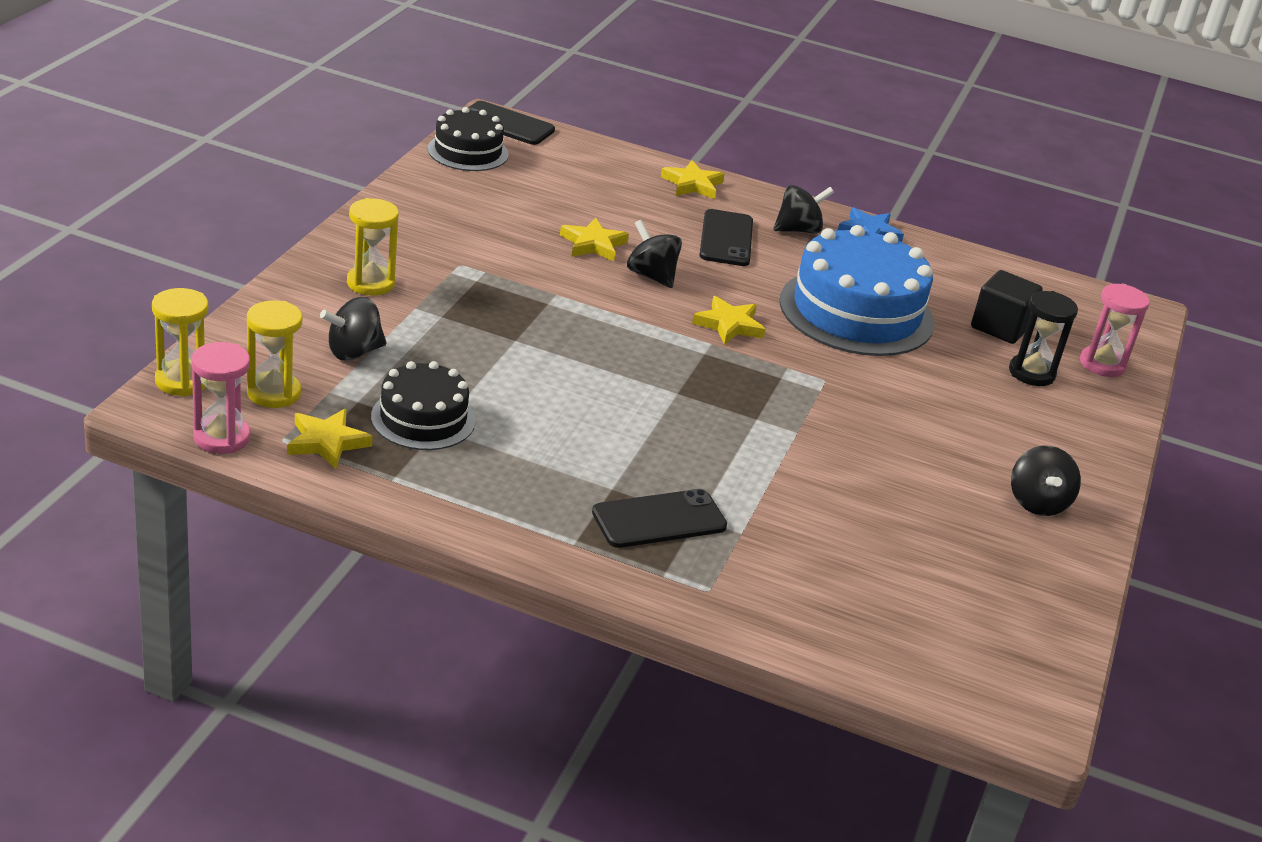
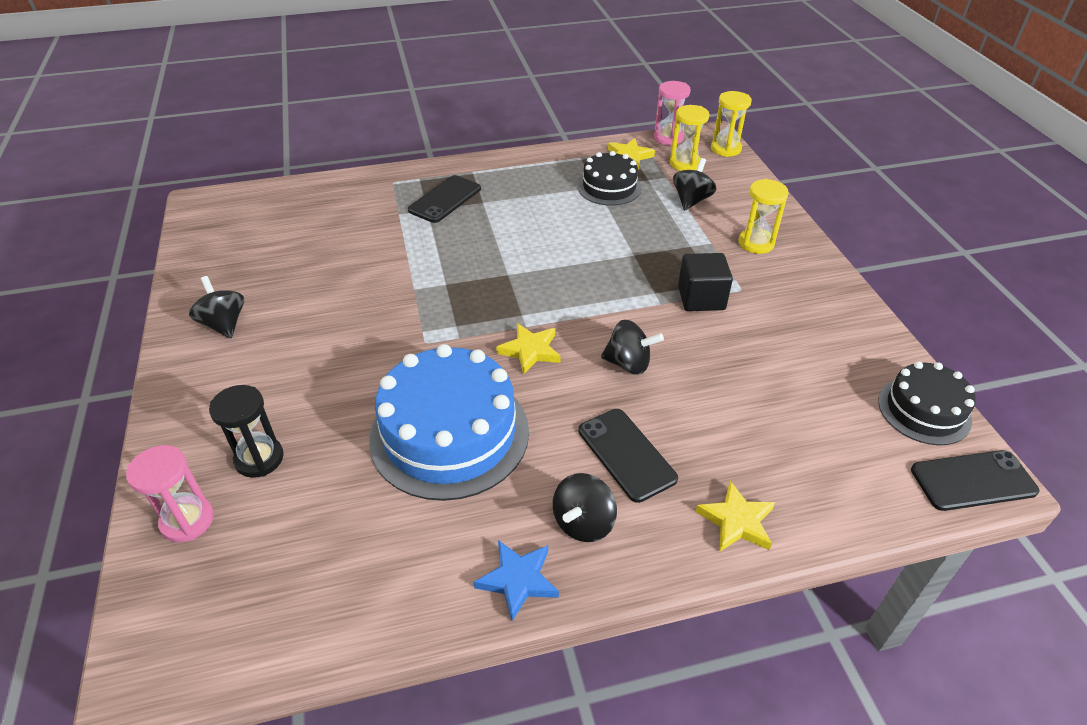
camera: 150 degrees right, 10 degrees up
yellow star [560,218,629,261] -> none
black cube [971,270,1042,344] -> black cube moved to [678,253,733,311]

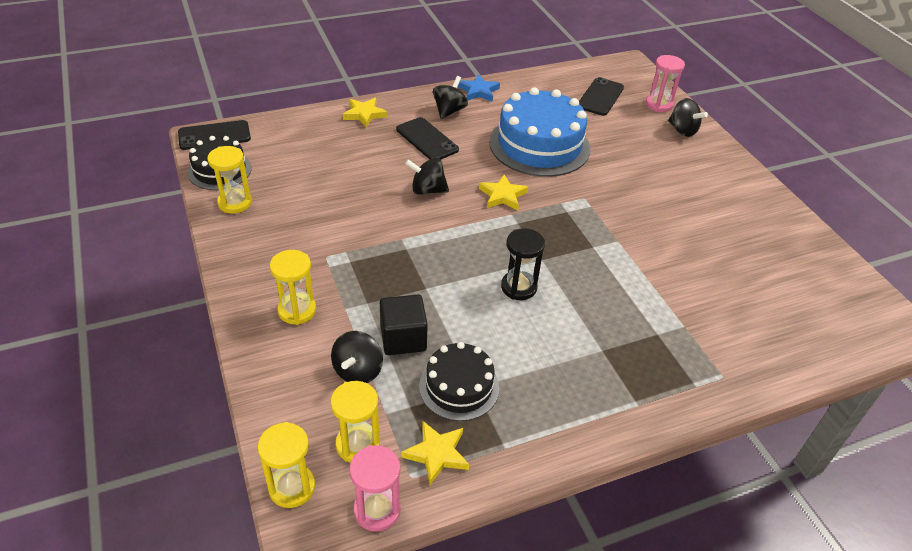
camera: 170 degrees right, 0 degrees up
black spinning top [189,276,244,338] -> black spinning top moved to [668,98,708,137]
black hourglass [209,385,284,478] -> black hourglass moved to [501,228,545,300]
black phone [408,175,481,223] -> black phone moved to [579,77,624,116]
black cube [678,253,733,311] -> black cube moved to [380,295,428,355]
none -> yellow hourglass [207,146,252,214]

